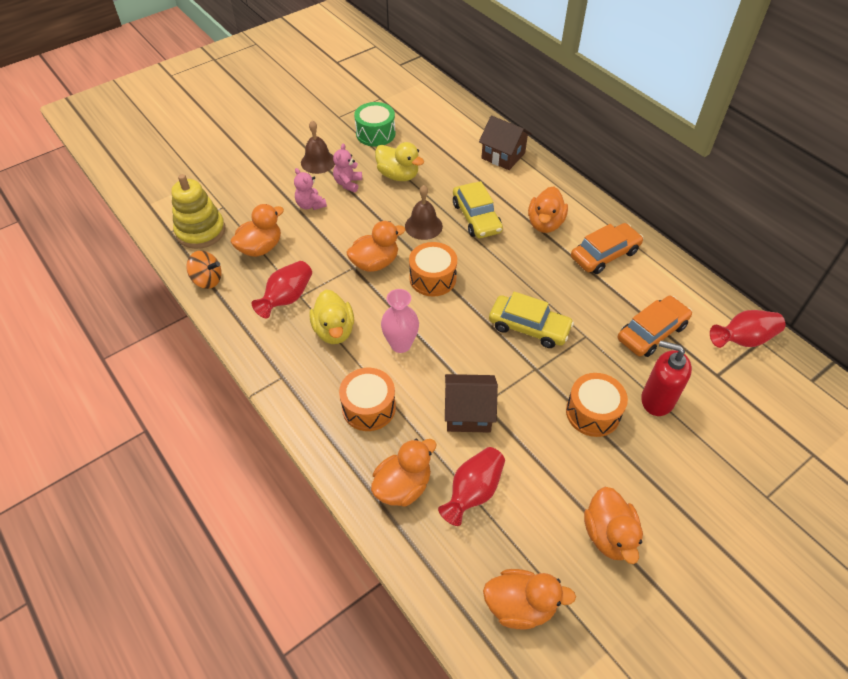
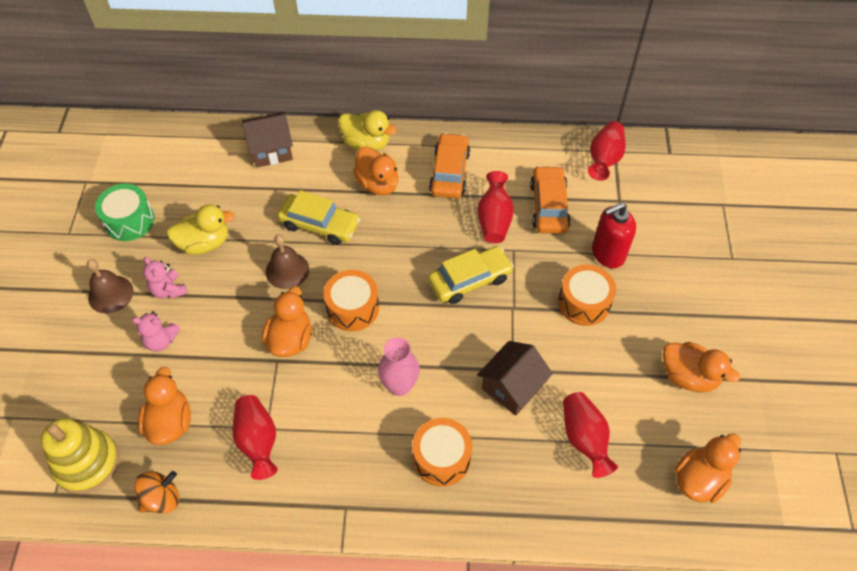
camera: 50 degrees left, 5 degrees up
yellow duck [309,290,354,344] -> yellow duck moved to [338,110,397,151]
orange duck [371,439,437,507] -> none
none -> red vase [478,171,514,243]

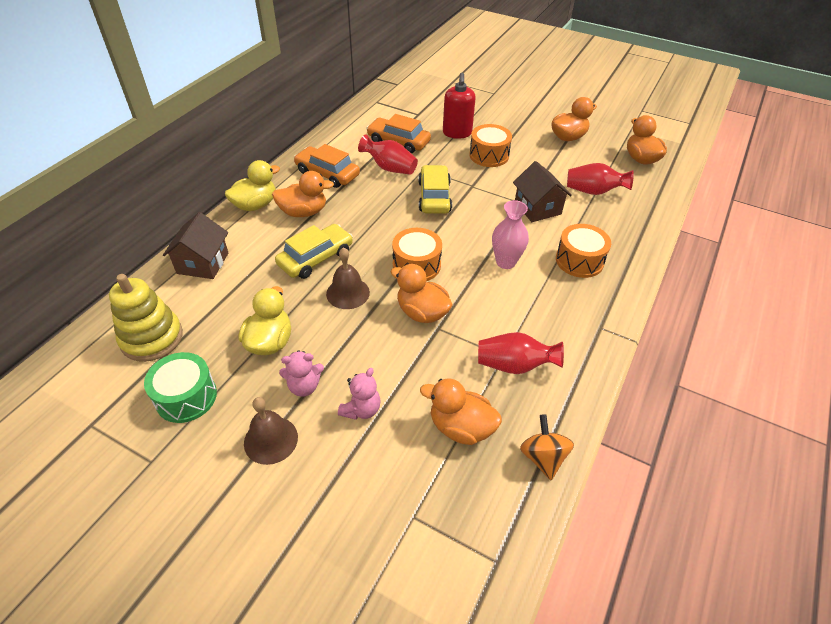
camera: 65 degrees left, 10 degrees down
yellow stacking toy [41,418,120,494] -> yellow stacking toy moved to [109,274,183,362]
red vase [588,121,626,181] -> none

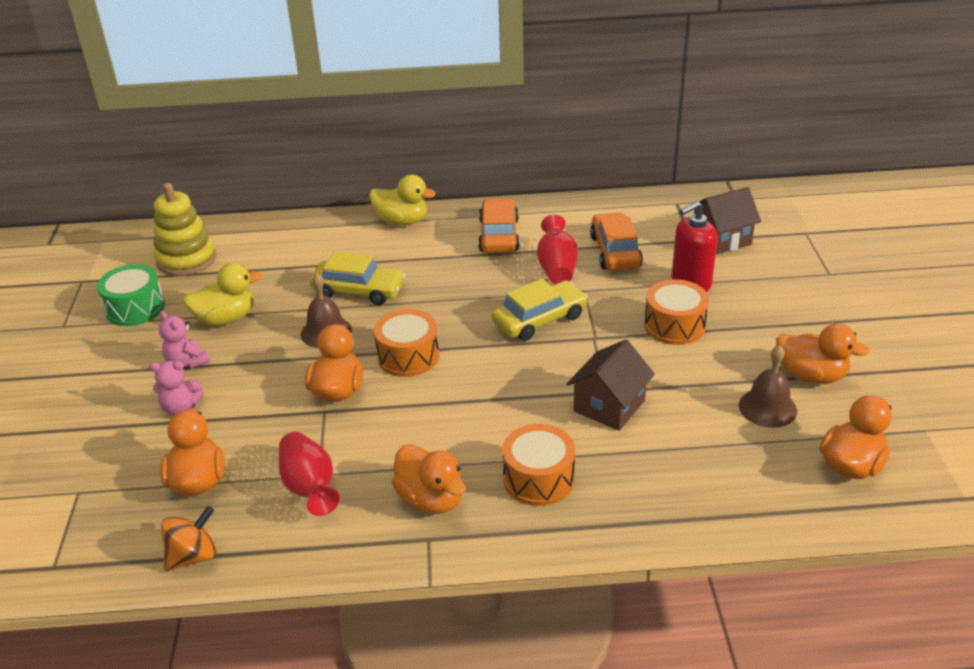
camera: 60 degrees right, 10 degrees down
brown house [163,212,228,279] -> brown house moved to [694,187,761,254]
brown bell [244,397,298,465] -> brown bell moved to [739,345,797,428]
orange duck [272,171,334,217] -> orange duck moved to [392,444,465,514]
pink vase [492,200,529,269] -> none
red vase [567,163,634,195] -> none

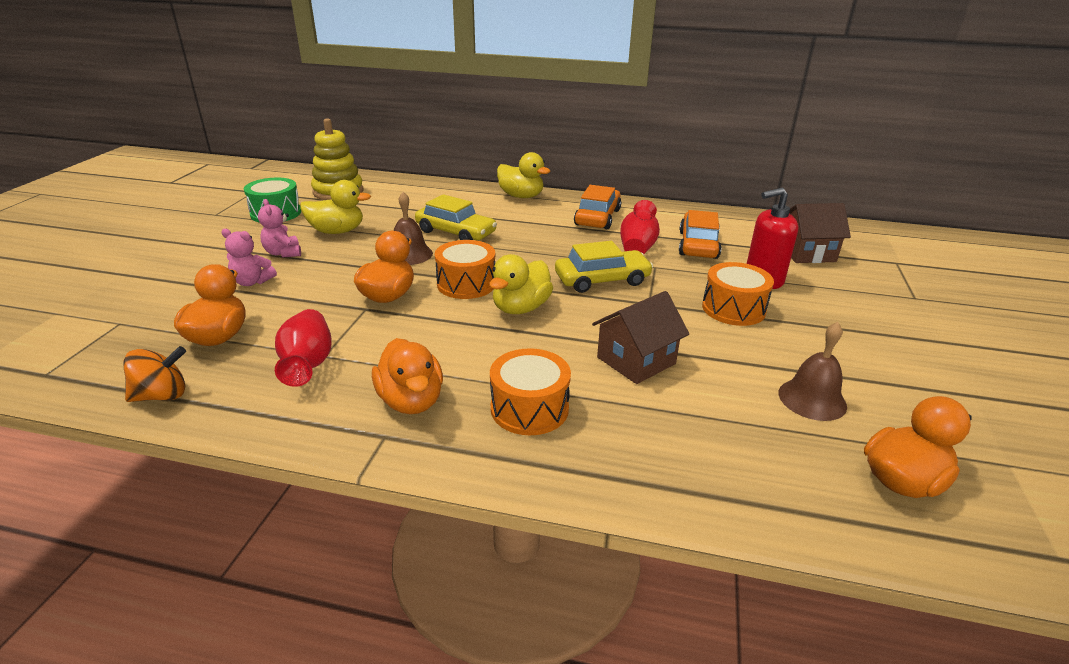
camera: 15 degrees right, 5 degrees down
orange duck [776,323,870,384] -> none
none -> yellow duck [489,254,553,314]

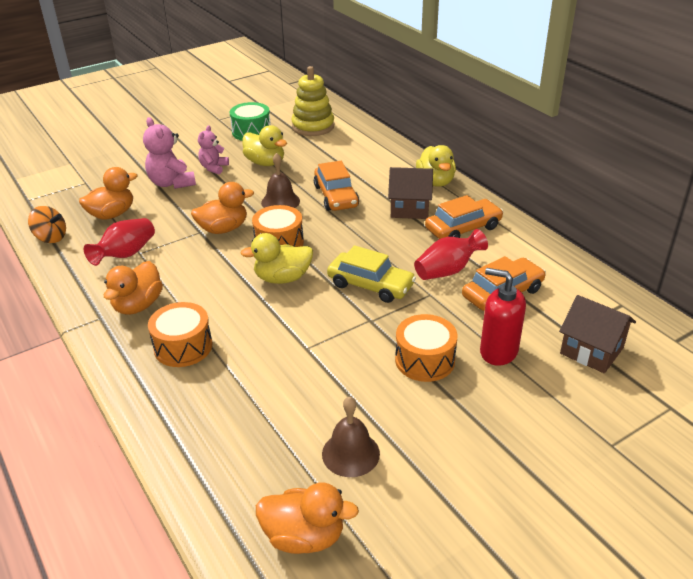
camera: 45 degrees right, 5 degrees up
pink teddy bear [221,229,277,286] -> pink teddy bear [143,117,196,189], size x1.57
yellow car [415,194,497,240] -> orange car [314,161,359,211]
brown house [592,291,689,384] -> brown house moved to [388,167,433,219]

